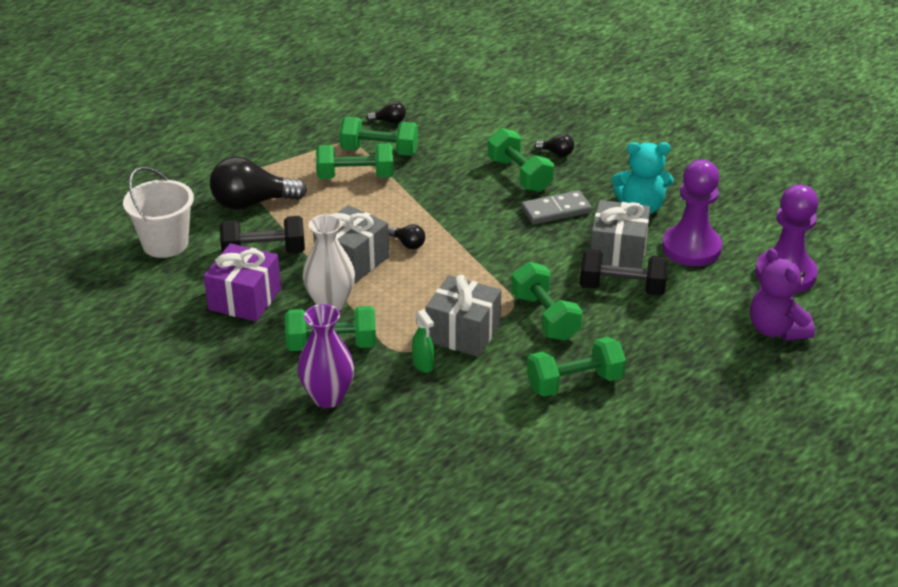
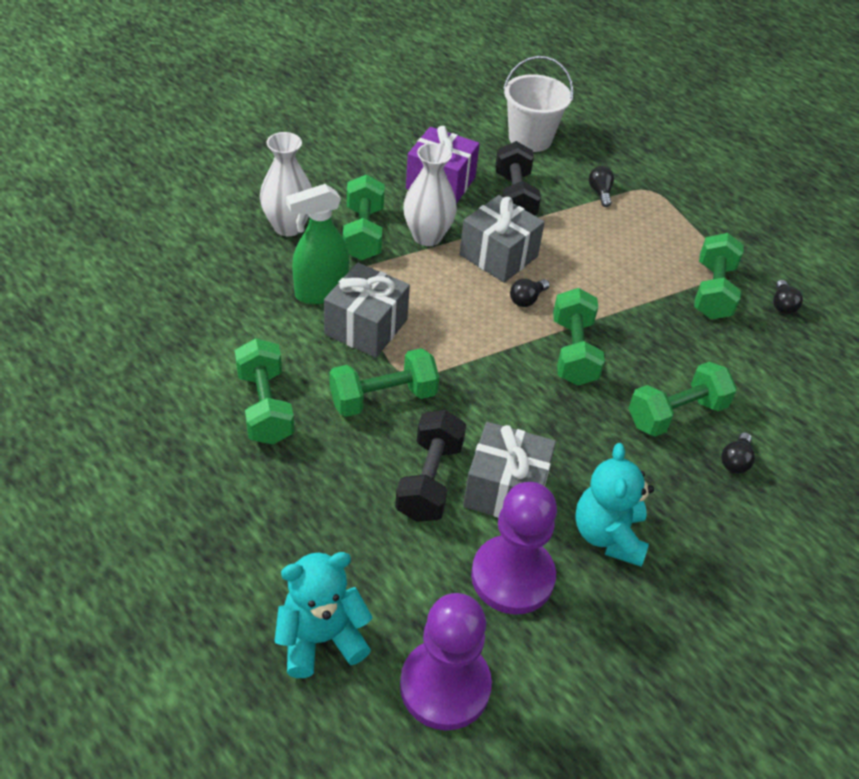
camera: 90 degrees right, 10 degrees up
black light bulb [210,157,307,210] -> black light bulb [589,166,614,207], size x0.46
purple vase [297,304,354,408] -> white vase [260,132,312,236]
green dumbbell [316,144,394,179] -> green dumbbell moved to [553,288,605,385]
green spray bottle [412,309,434,373] -> green spray bottle [286,184,349,304], size x1.85
grey domino [521,190,592,225] -> none
purple teddy bear [750,248,815,341] -> turquoise teddy bear [274,552,373,678]

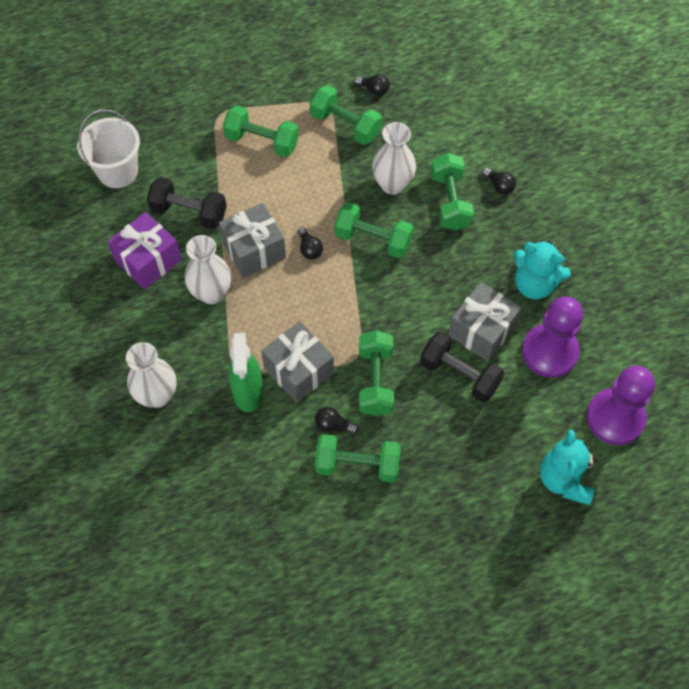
camera: 65 degrees left, 15 degrees up
green dumbbell [343,175,385,260] -> green dumbbell moved to [223,105,299,157]
black light bulb [589,166,614,207] -> black light bulb moved to [315,407,359,433]
none -> white vase [372,122,416,195]

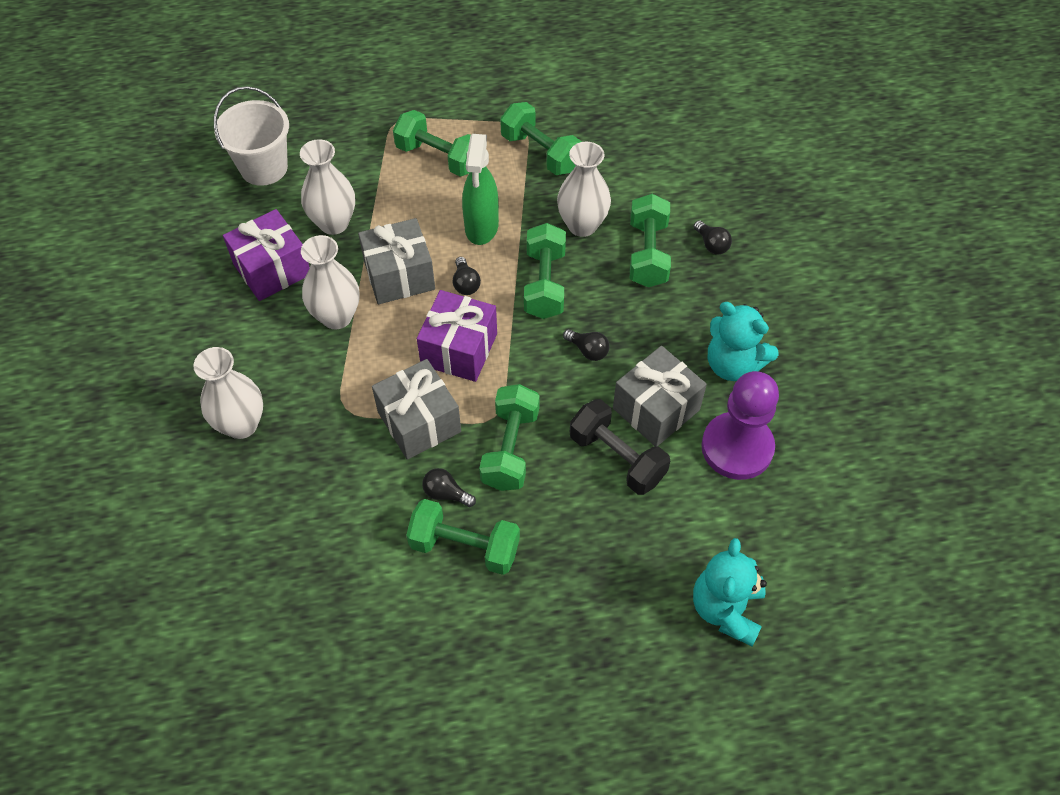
camera: 10 degrees right, 5 degrees down
black dumbbell [147,177,227,229] -> white vase [300,139,355,235]
green spray bottle [229,333,263,413] -> green spray bottle moved to [462,134,499,245]
green dumbbell [334,202,414,259] -> green dumbbell turned 60 degrees clockwise [524,223,566,319]
black light bulb [354,74,390,96] -> black light bulb moved to [563,329,609,361]
purple pawn [586,366,655,445] -> none
none -> purple gift [417,290,497,382]

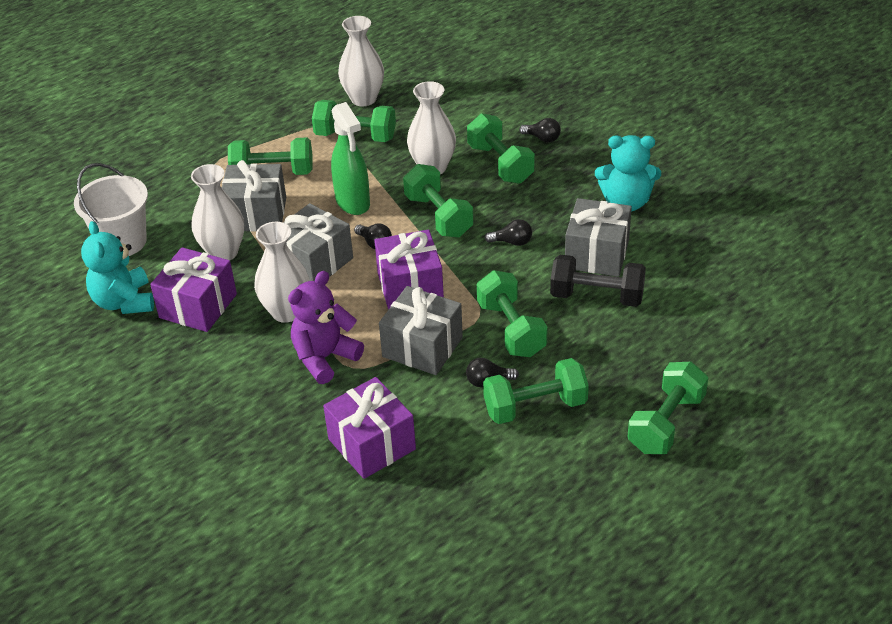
camera: 30 degrees left, 15 degrees down
white vase [193,347,263,439] -> white vase moved to [338,16,384,106]
turquoise teddy bear [693,538,767,647] -> turquoise teddy bear moved to [81,221,154,314]
purple pawn [701,371,779,480] -> none
none -> grey gift [222,160,286,231]
none -> purple teddy bear [288,271,364,384]
none -> purple gift [323,377,416,479]
none -> green dumbbell [627,362,708,454]

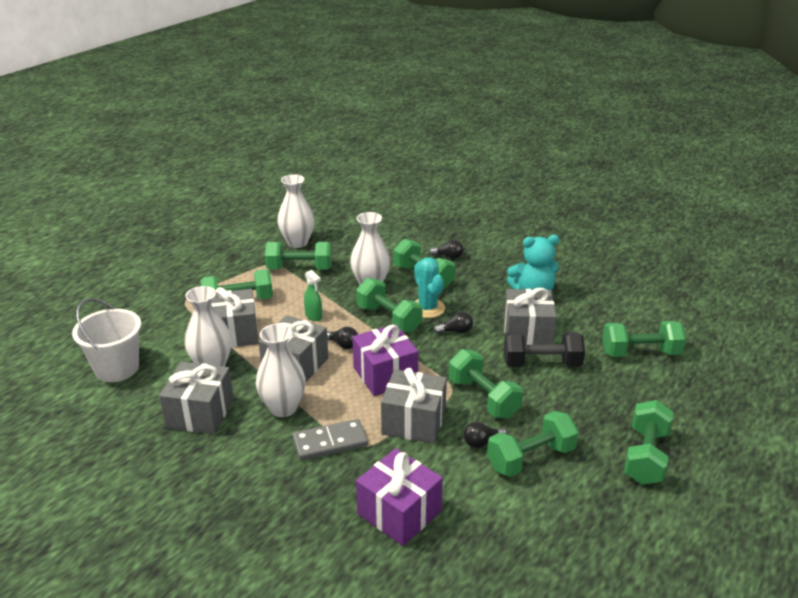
camera: 15 degrees left, 10 degrees down
turquoise teddy bear [81,221,154,314] -> none
purple gift [150,247,237,332] -> grey gift [159,362,234,434]
purple teddy bear [288,271,364,384] -> grey domino [293,419,368,461]
green spray bottle [331,102,370,215] -> green spray bottle [304,270,322,321], size x0.54
none -> turquoise cactus [414,257,445,318]
none -> green dumbbell [602,321,686,357]

